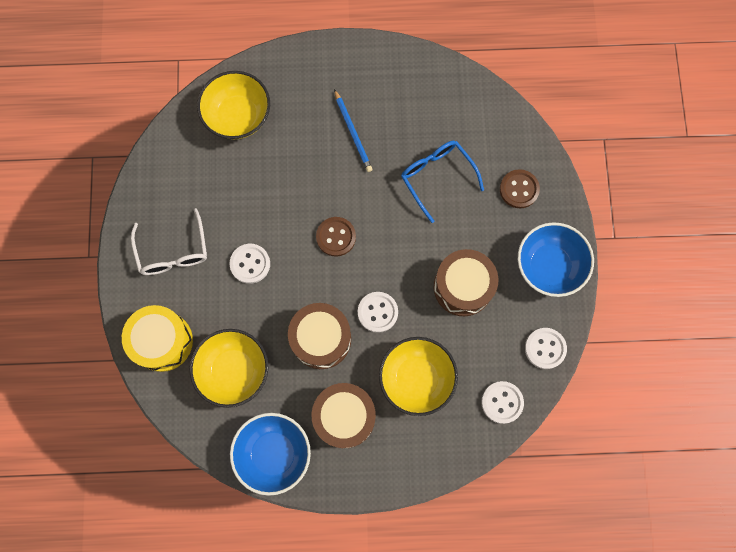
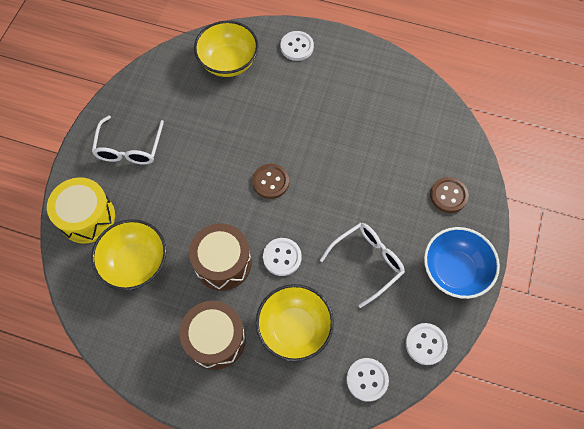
camera: 20 degrees right, 10 degrees down
white button [229,244,270,284] -> white button moved to [280,31,314,61]
blue bowl [230,413,311,496] -> none
blue pencil [334,89,373,172] -> none
blue glasses [401,141,484,223] -> none
brown drum [434,249,498,316] -> white glasses [320,223,405,308]

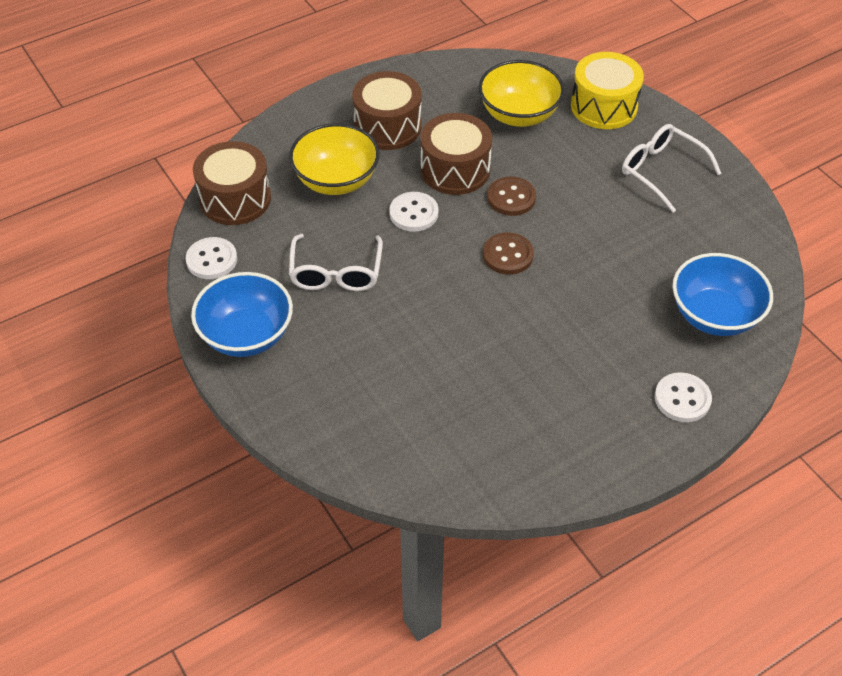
camera: 130 degrees right, 15 degrees down
yellow bowl [194,21,258,77] -> blue bowl [673,253,773,336]
white button [346,358,389,402] -> brown drum [193,141,271,225]
brown button [430,177,469,213] -> brown button moved to [487,177,536,216]

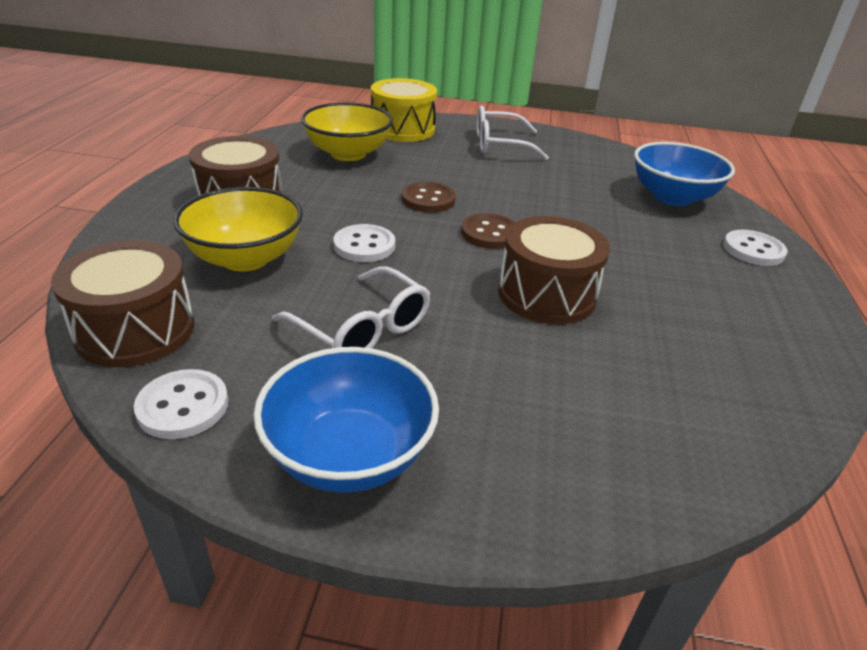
camera: 50 degrees left, 15 degrees down
brown drum [421,113,492,195] -> brown drum moved to [498,216,610,324]

